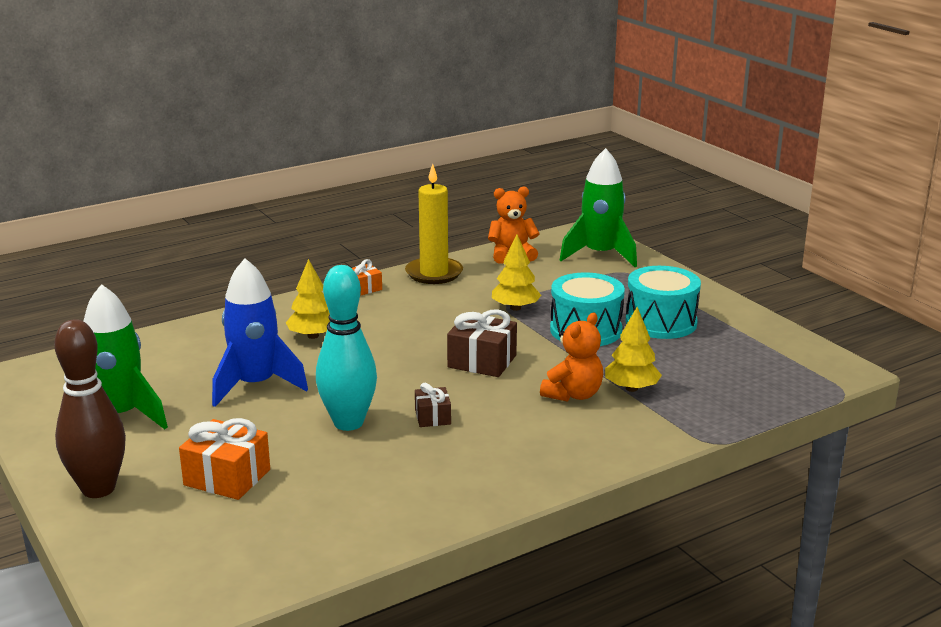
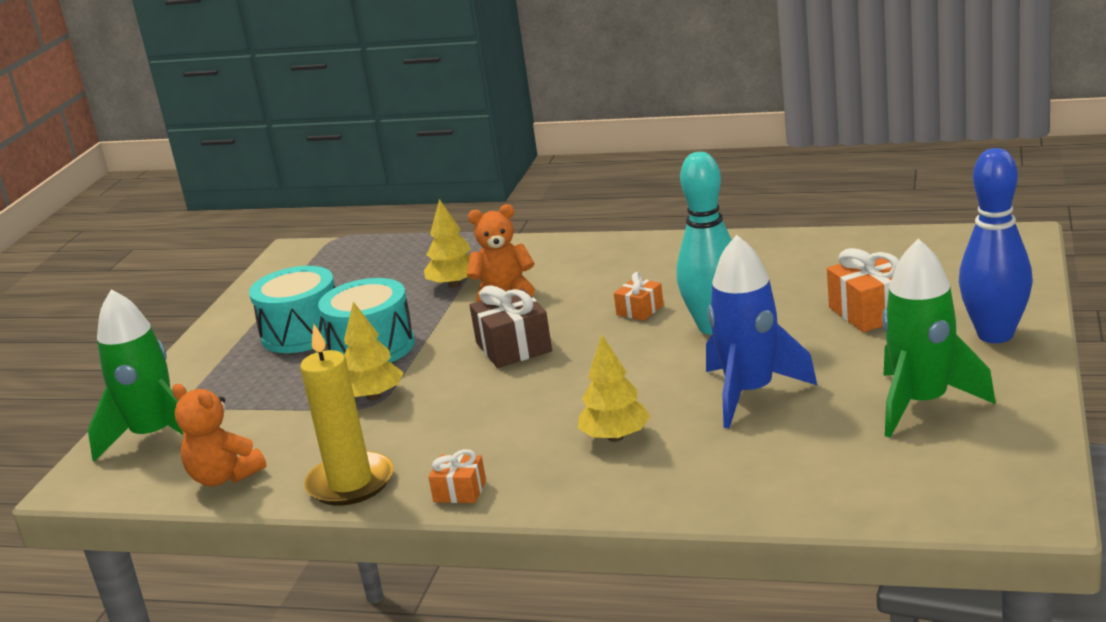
camera: 130 degrees left, 0 degrees up
brown bowling pin [54,319,126,498] -> blue bowling pin [959,148,1033,343]
brown gift [415,383,451,427] -> orange gift [614,272,664,321]

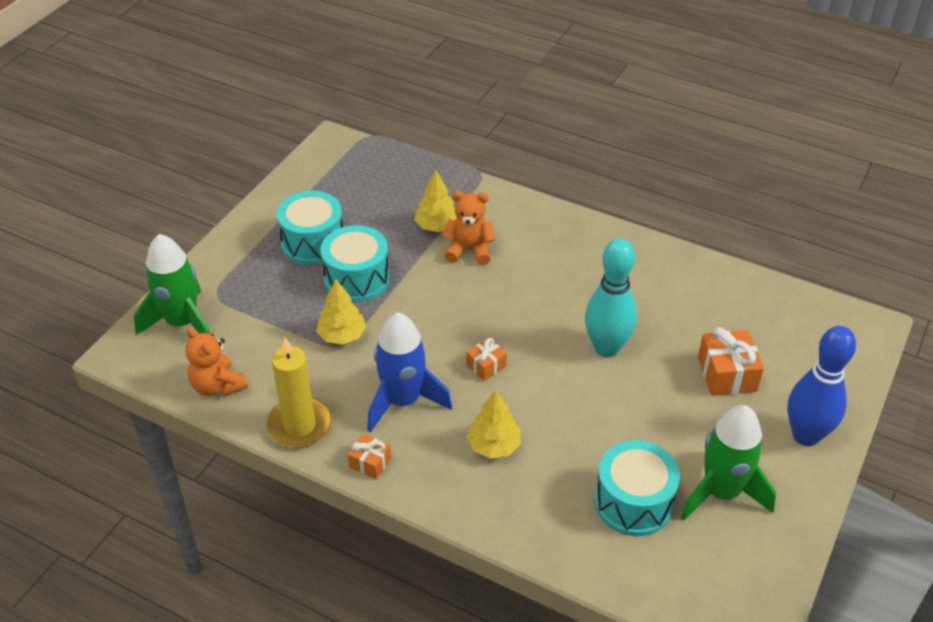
camera: 10 degrees right, 20 degrees up
brown gift [470,285,552,368] -> none
orange gift [614,272,664,321] -> orange gift moved to [467,338,507,381]
blue rocket [706,235,818,428] -> blue rocket moved to [367,312,452,432]
none -> turquoise drum [595,440,680,536]

